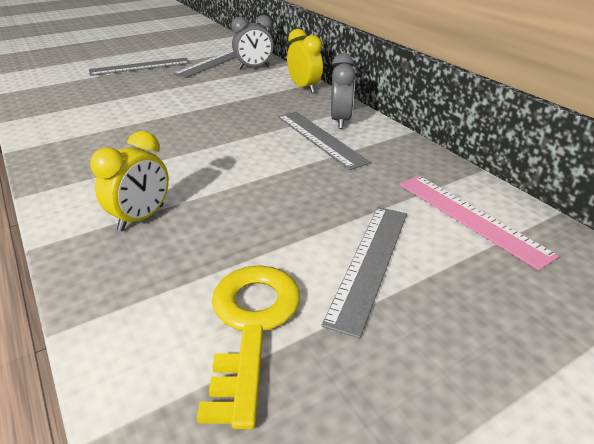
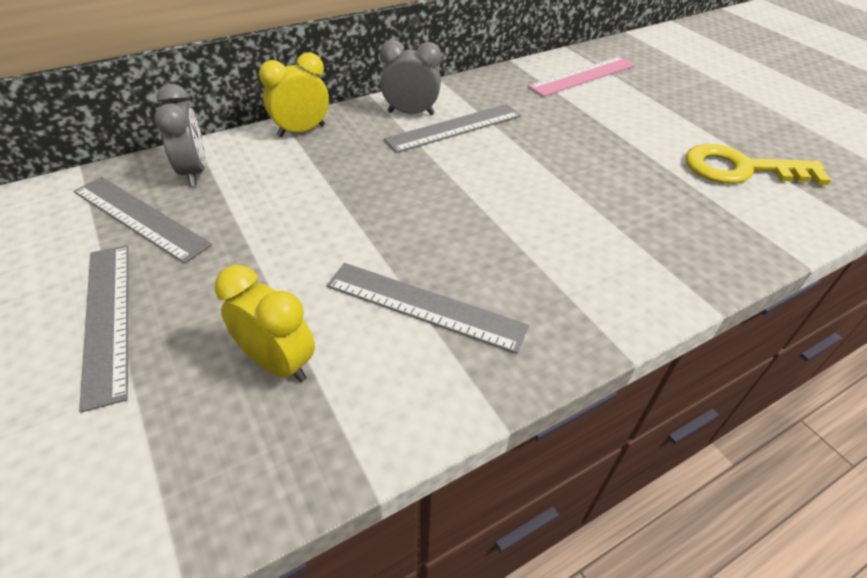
camera: 90 degrees left, 10 degrees up
yellow clock [90,131,169,231] -> yellow clock moved to [215,265,315,382]
grey ruler [322,207,407,339] -> grey ruler moved to [326,263,529,354]

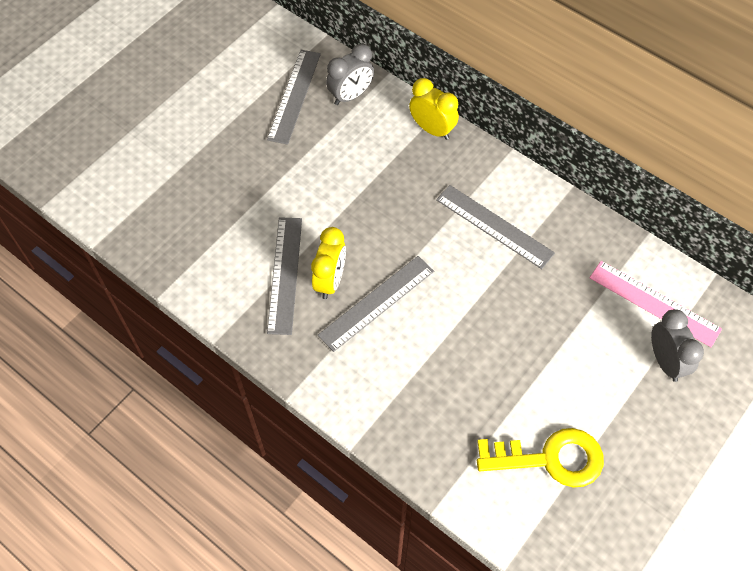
camera: 70 degrees right, 15 degrees up
grey ruler [79,245,128,413] -> grey ruler moved to [318,256,434,352]
yellow clock [215,265,315,382] -> yellow clock moved to [311,227,346,299]
grey clock [380,40,442,115] -> grey clock moved to [651,309,704,382]
yellow key [686,144,831,185] -> yellow key turned 105 degrees clockwise [477,428,604,488]

